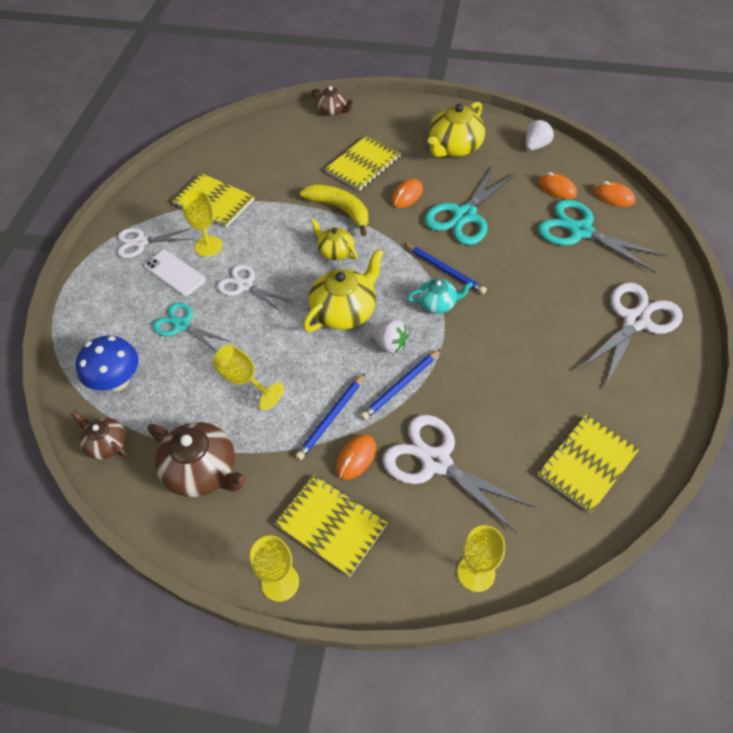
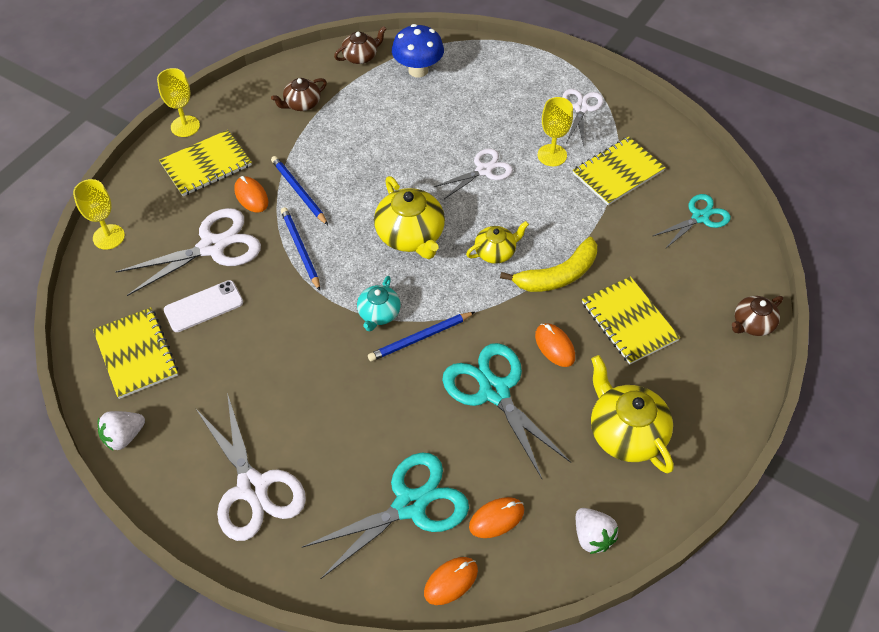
camera: 110 degrees right, 0 degrees up
white phone [144,250,206,296] -> white phone moved to [164,280,243,332]
brown teapot [148,422,246,497] -> brown teapot [271,78,327,111], size x0.59
turquoise scissors [152,302,231,352] -> turquoise scissors moved to [653,194,731,249]
yellow goblet [212,344,284,410] -> none
white strawberry [370,320,409,353] -> white strawberry moved to [98,411,145,451]

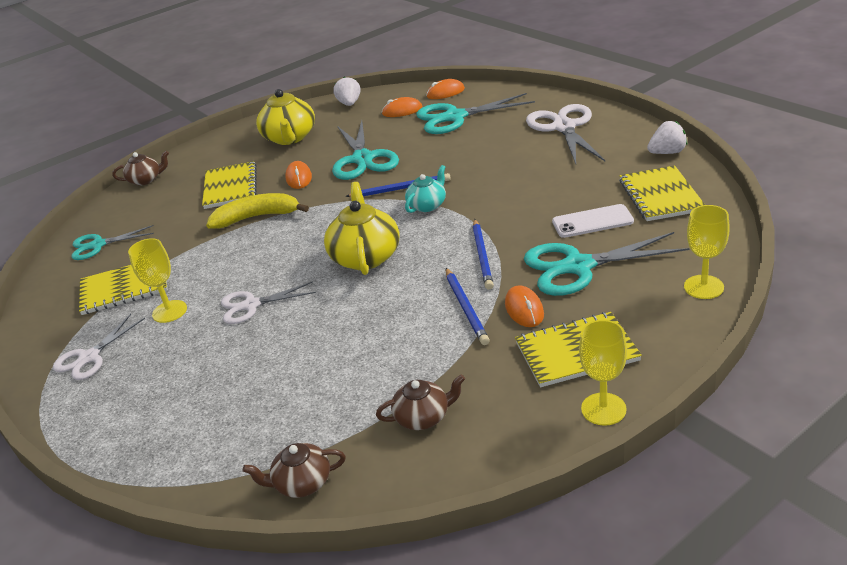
camera: 155 degrees left, 20 degrees down
white scissors [115,208,261,296] -> turquoise scissors [524,232,689,296]
blue mushroom [392,24,444,78] -> none
yellow teapot [466,221,529,264] -> none

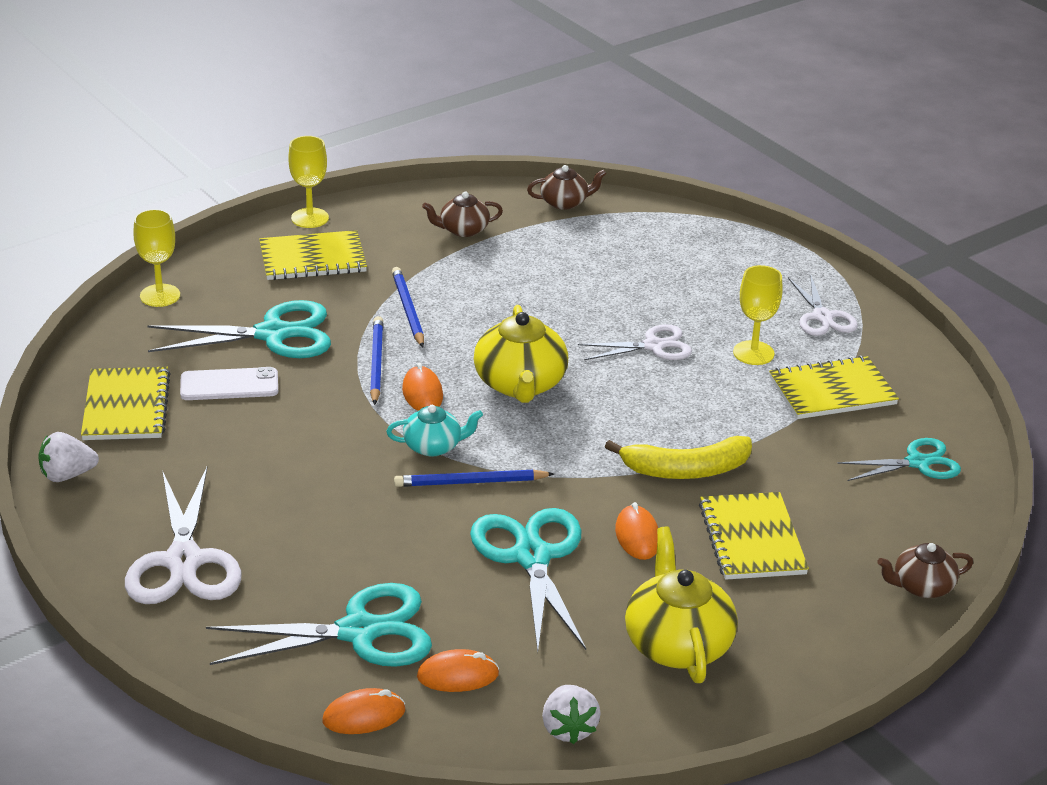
camera: 175 degrees right, 0 degrees up
white scissors [53,314,145,380] -> white scissors turned 135 degrees clockwise [788,274,858,336]
turquoise teapot [405,165,446,213] -> turquoise teapot turned 135 degrees counterclockwise [386,405,483,457]
orange mouse [505,285,544,327] -> orange mouse moved to [402,363,443,411]

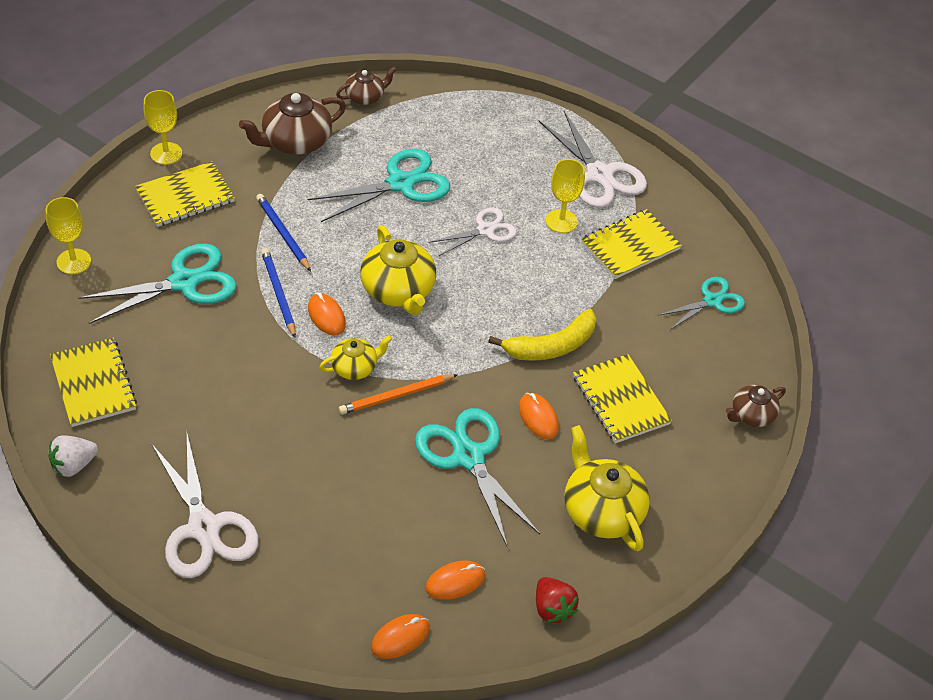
camera: 20 degrees left, 15 degrees up
white phone [180,367,278,400] -> none
turquoise scissors [206,583,432,667] -> turquoise scissors moved to [307,149,450,222]
turquoise teapot [386,405,483,457] -> yellow teapot [319,335,392,380]
blue pencil [394,470,554,487] -> orange pencil [339,374,458,415]
brown teapot [422,192,503,237] -> brown teapot [239,93,346,155], size x1.70
white strawberry [542,685,601,744] -> red strawberry [536,577,579,623]
white scissors [788,274,858,336] -> white scissors [539,111,647,208], size x1.63

